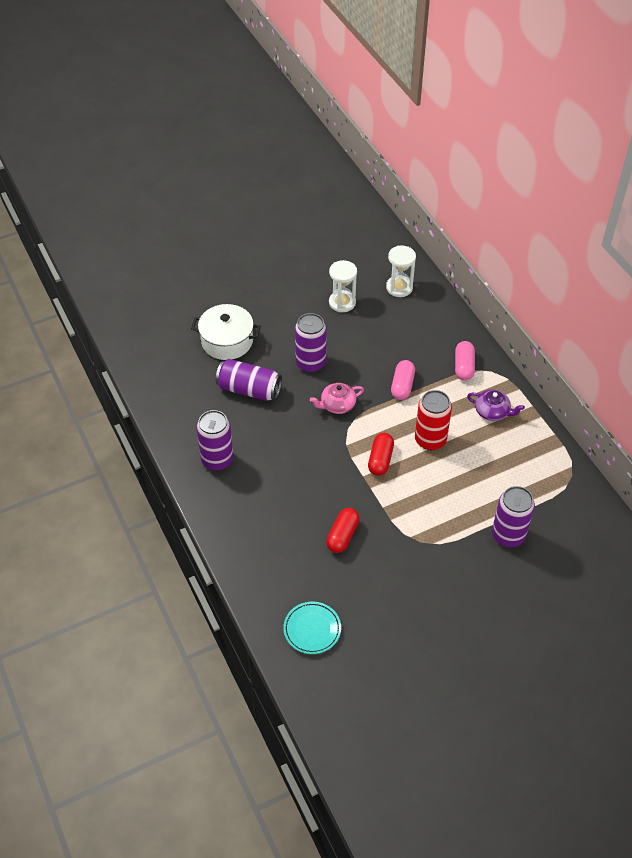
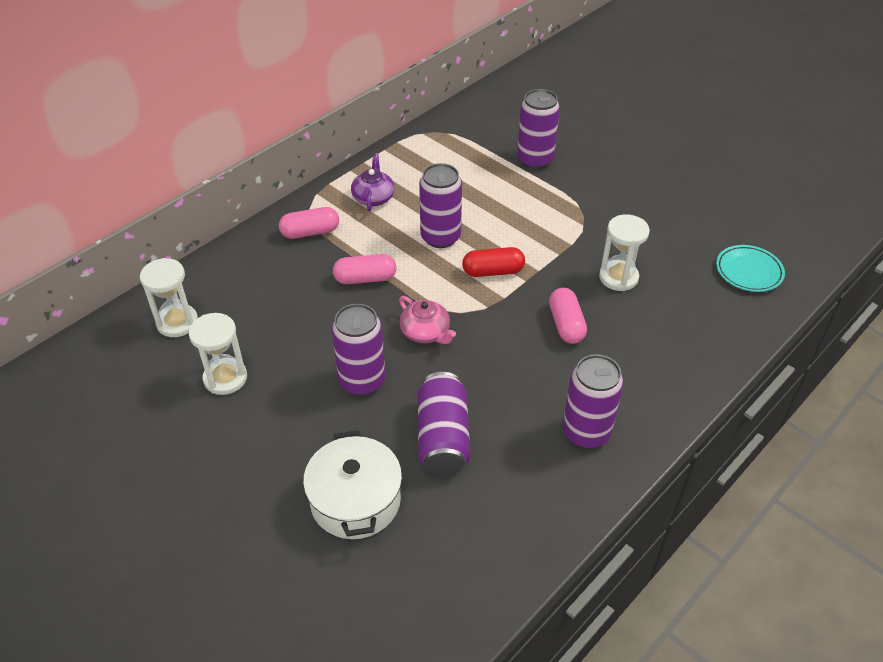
camera: 110 degrees left, 5 degrees down
red capsule [326,508,360,553] -> white hourglass [599,214,650,291]
red can [415,390,452,450] -> purple can [419,163,462,248]
none -> pink capsule [549,288,587,344]

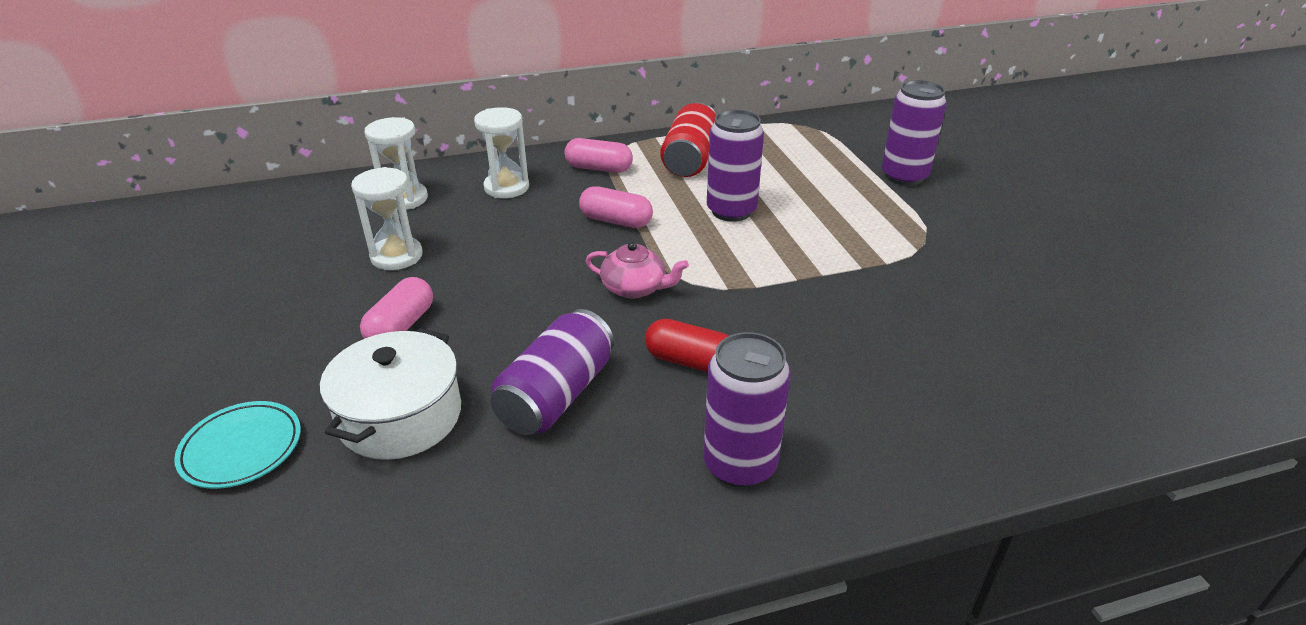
camera: 30 degrees right, 10 degrees down
purple can [332,304,385,396] -> none
purple teapot [351,153,394,211] -> red can [660,102,716,177]
pink teapot [399,296,456,344] -> pink teapot turned 60 degrees counterclockwise [586,242,689,298]
red capsule [462,247,525,277] -> red capsule moved to [645,319,729,372]
pink capsule [549,288,587,344] -> pink capsule moved to [360,277,433,339]
white hourglass [599,214,650,291] -> white hourglass moved to [474,107,529,198]
turquoise plate [716,245,785,292] -> turquoise plate moved to [174,401,301,489]

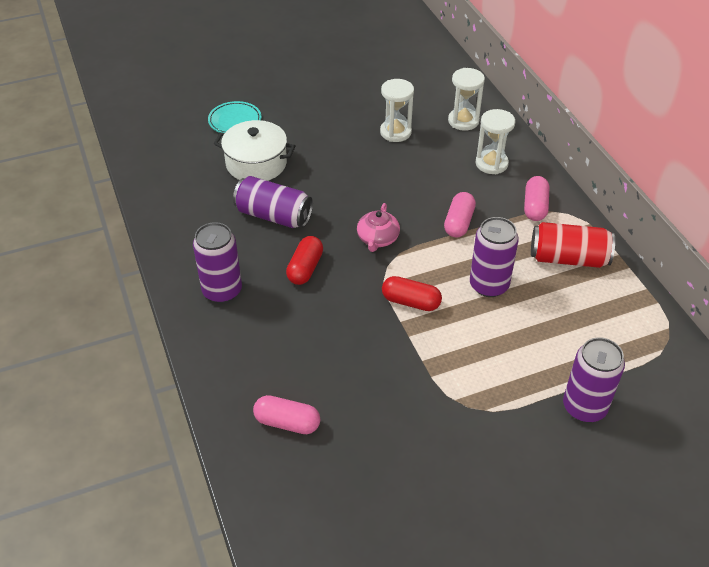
camera: 85 degrees right, 10 degrees up
pink capsule [360,277,433,339] -> pink capsule moved to [253,395,321,434]
none -> red capsule [382,276,442,311]

